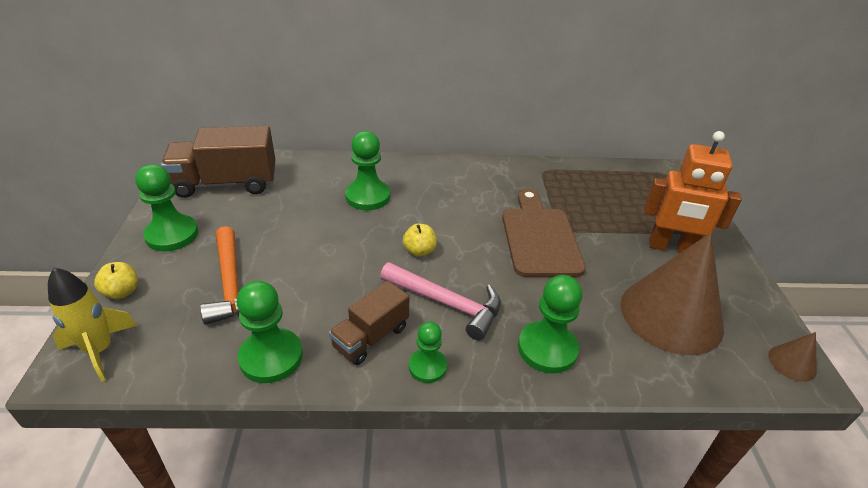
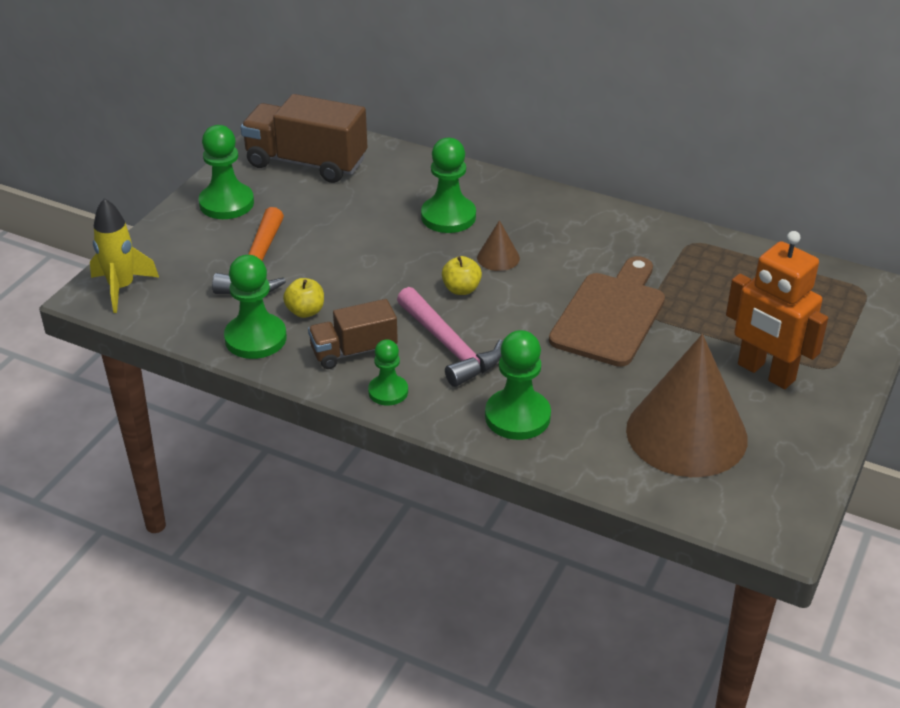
camera: 30 degrees right, 0 degrees up
yellow apple [94,262,138,299] -> yellow apple moved to [283,278,324,318]
brown cone [768,332,817,382] -> brown cone moved to [477,220,520,271]

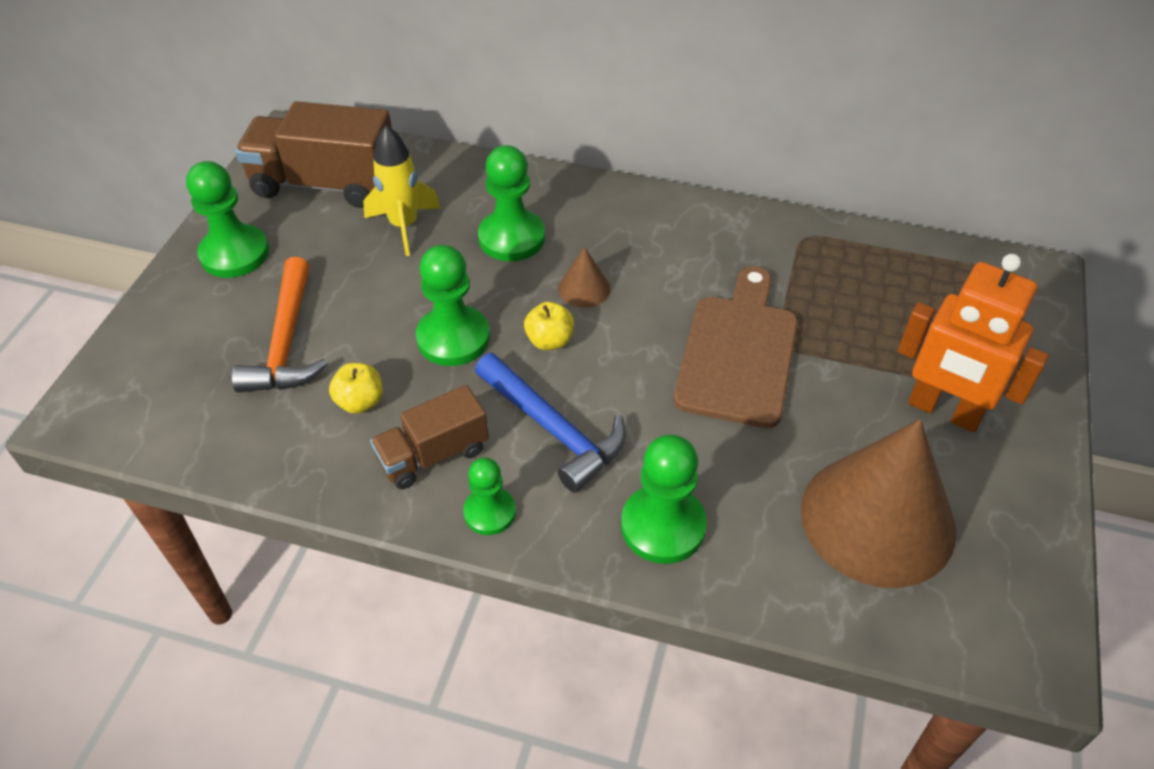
camera: 10 degrees left, 10 degrees up
yellow rocket [90,198,159,313] -> yellow rocket moved to [363,125,441,256]
green pawn [224,255,287,359] -> green pawn moved to [416,245,490,366]
pink hammer [397,287,503,387] -> blue hammer [475,353,626,493]

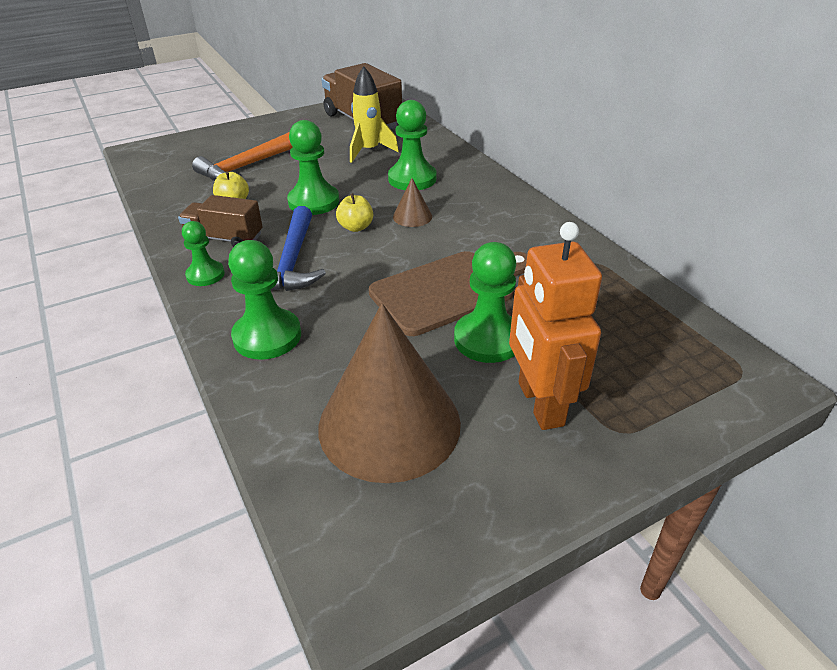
camera: 45 degrees right, 10 degrees down
green pawn [186,161,269,278] -> green pawn moved to [454,242,516,363]

